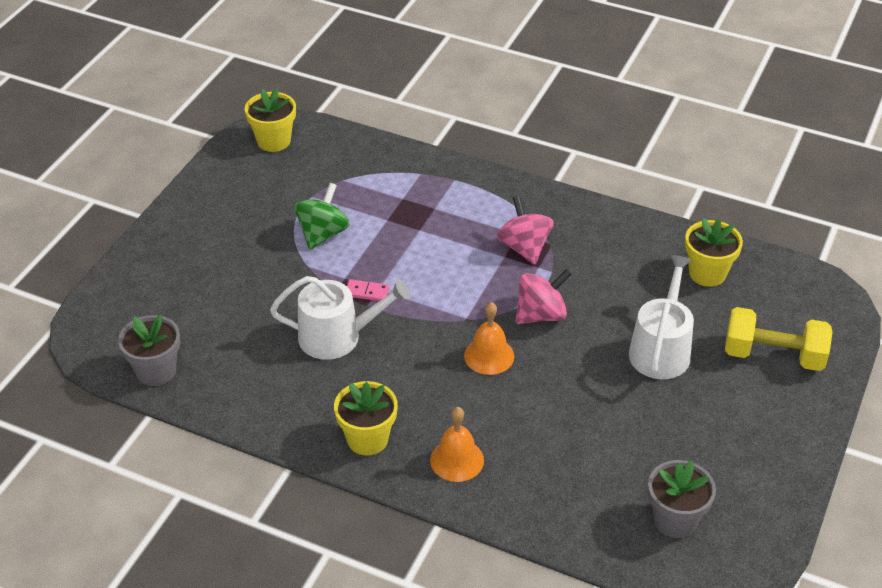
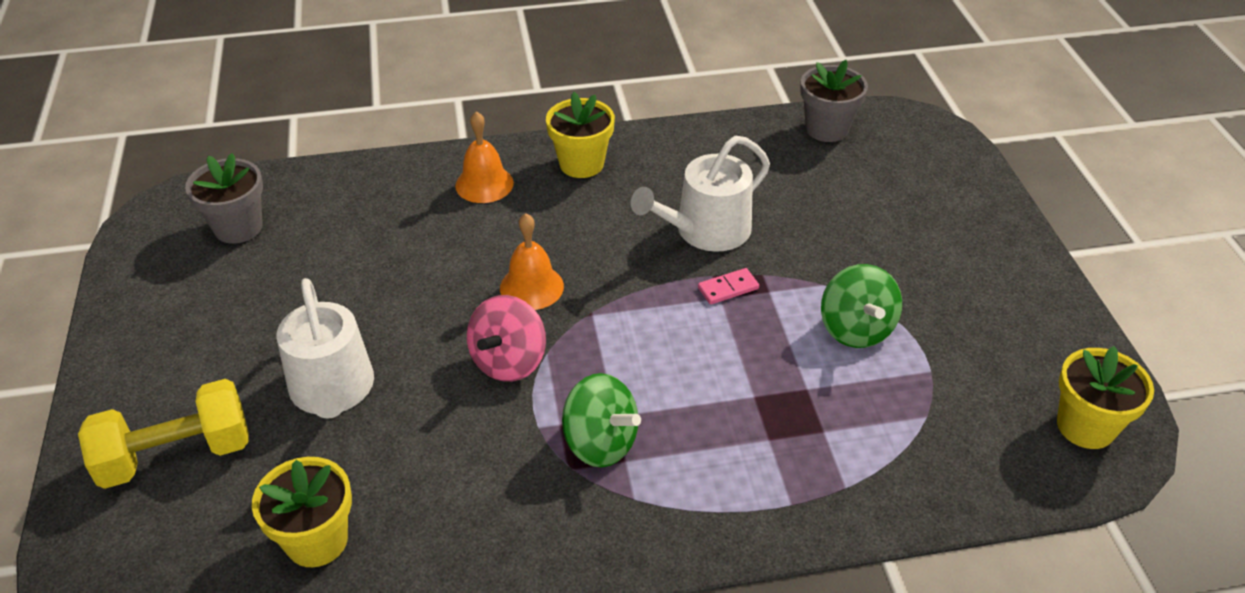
camera: 145 degrees right, 0 degrees up
pink spinning top [497,196,554,265] -> green spinning top [562,373,641,467]

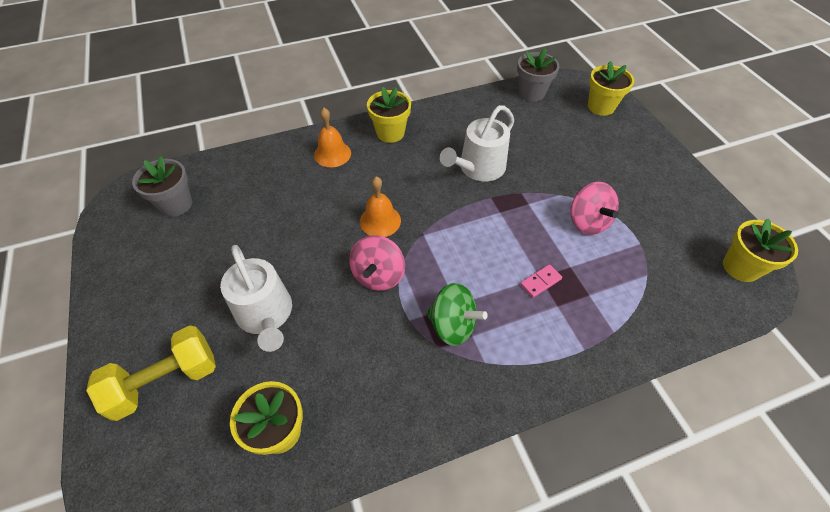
camera: 10 degrees left, 10 degrees up
pink domino [698,268,759,305] -> pink domino moved to [520,264,562,298]
green spinning top [821,264,902,348] -> pink spinning top [571,182,619,235]
none -> yellow flower pot [588,61,634,116]

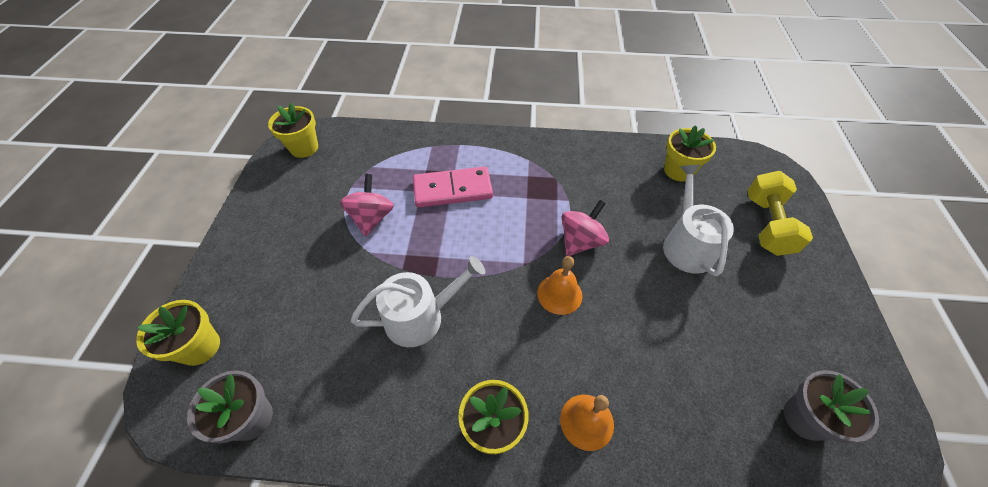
camera: 155 degrees left, 0 degrees up
yellow dumbbell [86,325,216,421] -> yellow dumbbell turned 75 degrees counterclockwise [747,171,813,256]
green spinning top [426,283,488,346] -> none
pink domino [520,264,562,298] -> pink domino [413,166,493,208], size x2.30

